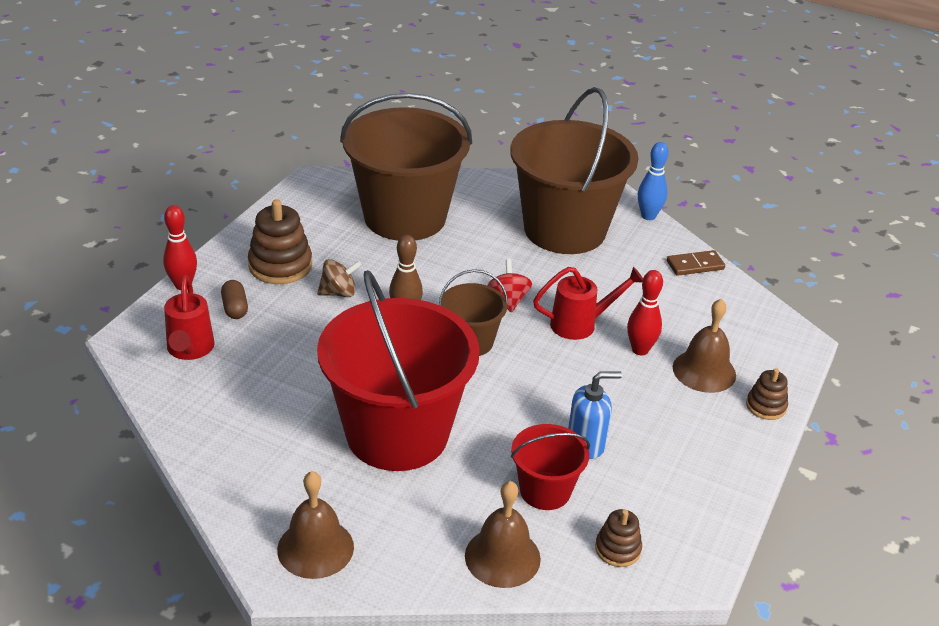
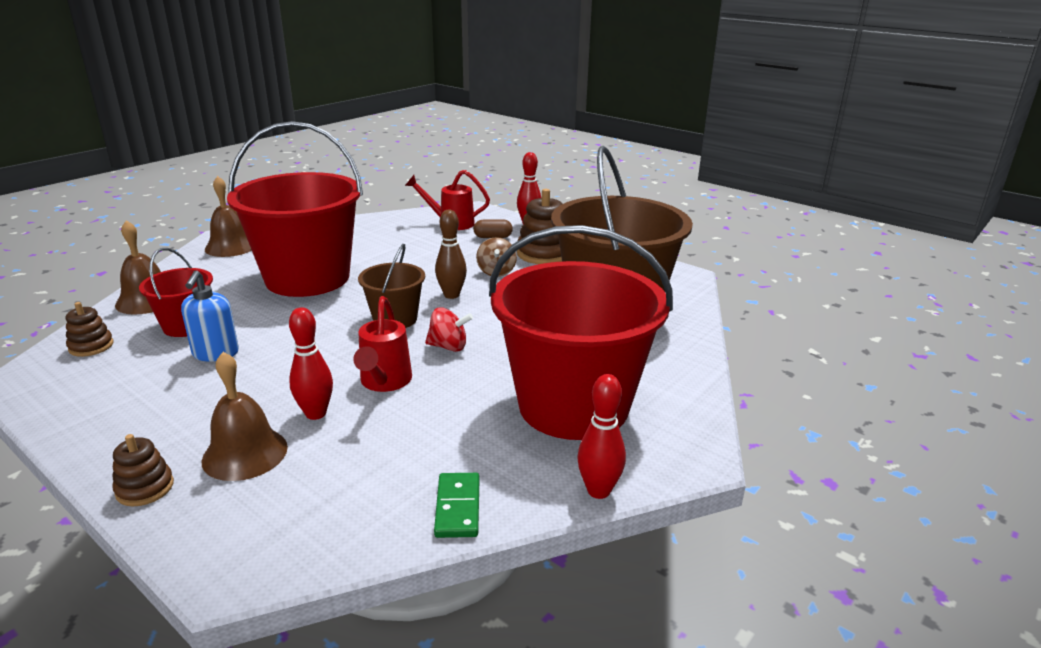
camera: 105 degrees right, 10 degrees down
brown bucket [510,87,639,254] -> red bucket [489,225,673,440]
blue bowling pin [638,142,669,220] -> red bowling pin [577,374,626,499]
brown domino [667,250,725,276] -> green domino [434,473,480,538]

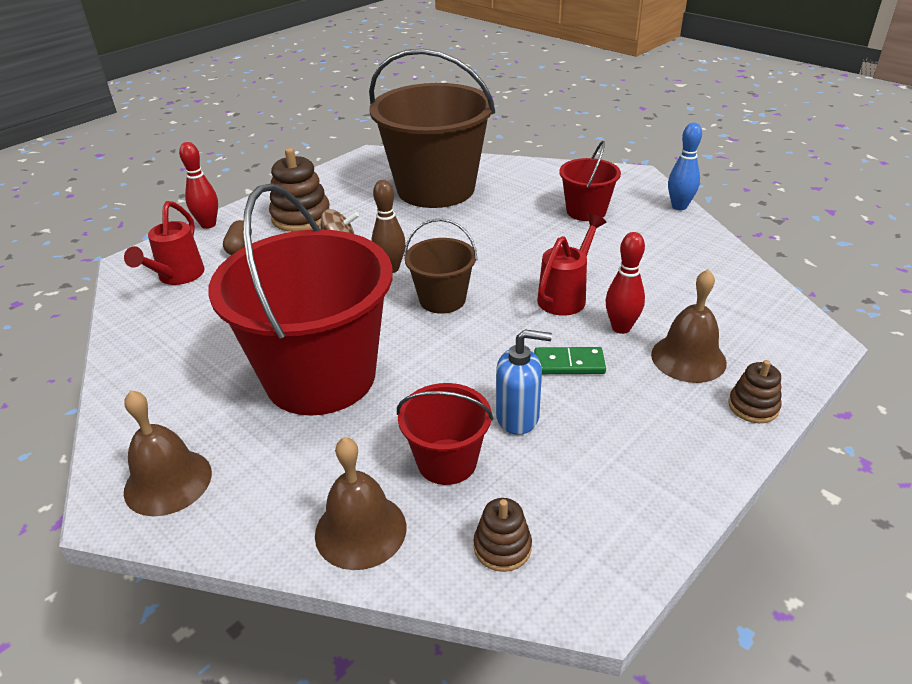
camera: 85 degrees left, 10 degrees up
red watering can [353,296,412,392] -> red watering can turned 60 degrees counterclockwise [537,214,606,316]
red spinning top [425,308,473,352] -> none
green domino [434,473,480,538] -> green domino moved to [534,347,606,374]
red bucket [489,225,673,440] -> red bucket [559,141,621,221], size x0.48
red bowling pin [577,374,626,499] -> blue bowling pin [668,123,702,210]

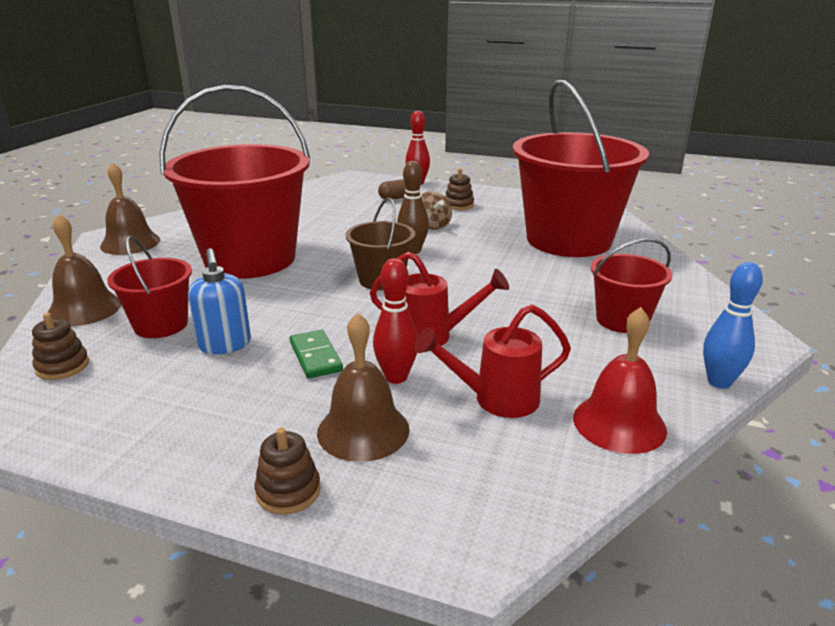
camera: 65 degrees right, 10 degrees down
red watering can [124,201,205,285] -> red watering can moved to [414,304,571,418]
brown stacking toy [269,148,330,232] -> brown stacking toy [445,169,474,210], size x0.57
brown bucket [369,48,495,208] -> red bucket [513,80,649,257]
none -> red bell [573,307,667,454]

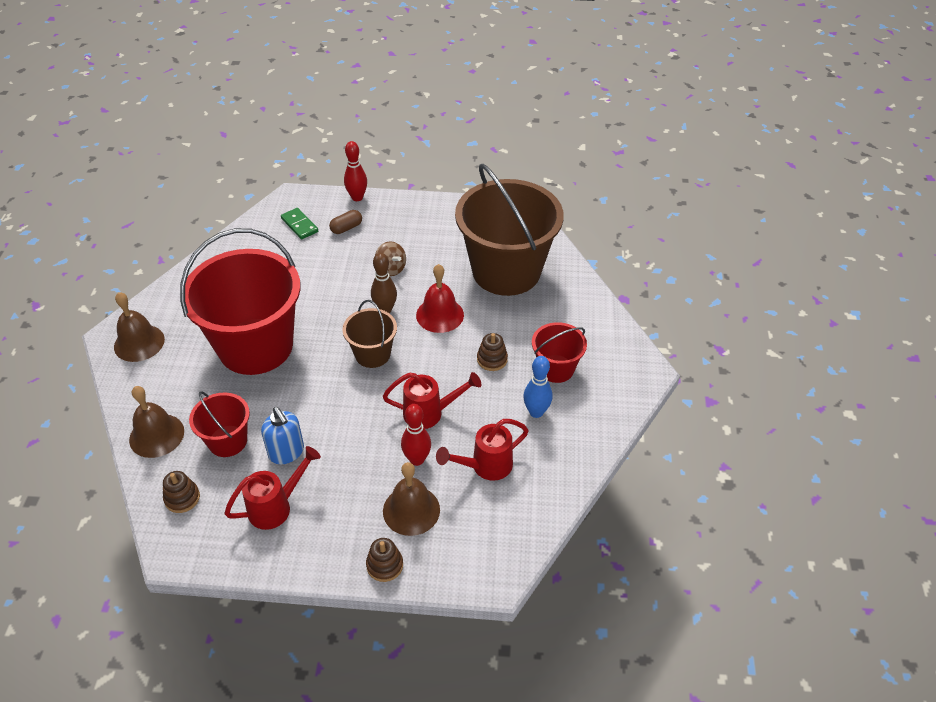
camera: 15 degrees left, 20 degrees up
green domino [290,330,343,379] -> green domino moved to [281,208,318,239]
brown stacking toy [445,169,474,210] -> brown stacking toy moved to [477,333,508,371]
red bucket [513,80,649,257] -> brown bucket [455,164,564,296]
red bell [573,307,667,454] -> red bell moved to [416,264,464,333]
blue bowling pin [703,262,763,389] -> blue bowling pin moved to [523,356,552,418]
none -> red watering can [224,446,321,530]

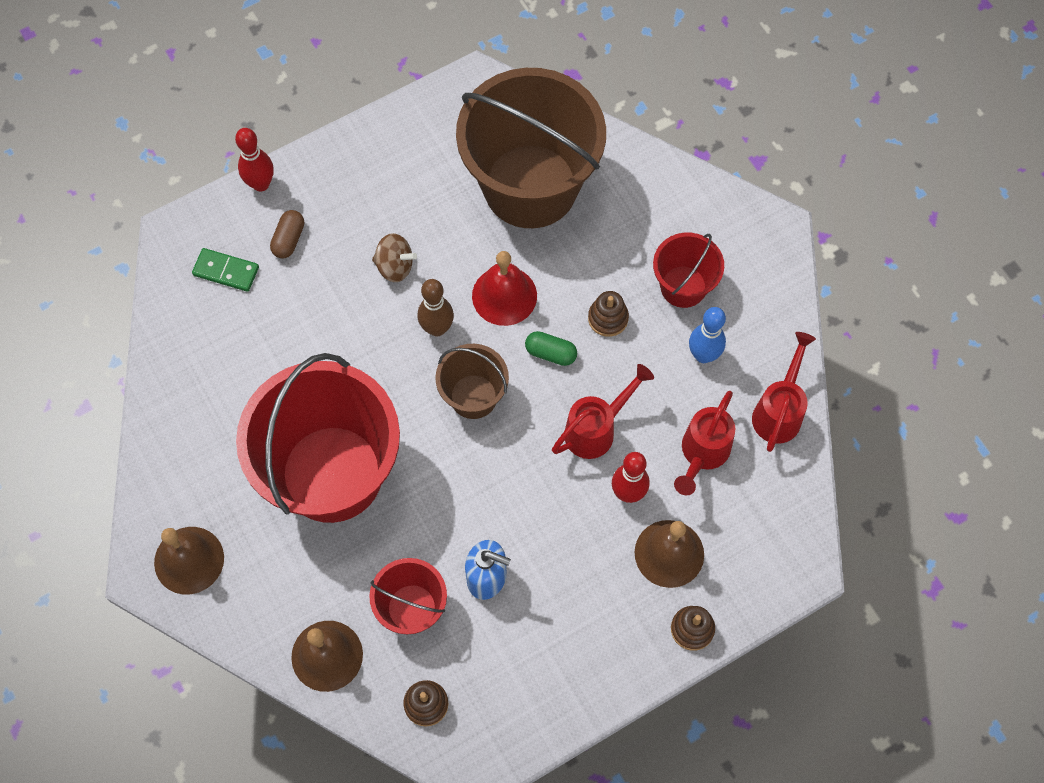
camera: 35 degrees left, 20 degrees up
red watering can [224,446,321,530] -> red watering can moved to [752,332,816,452]
none -> green capsule [525,331,577,366]

